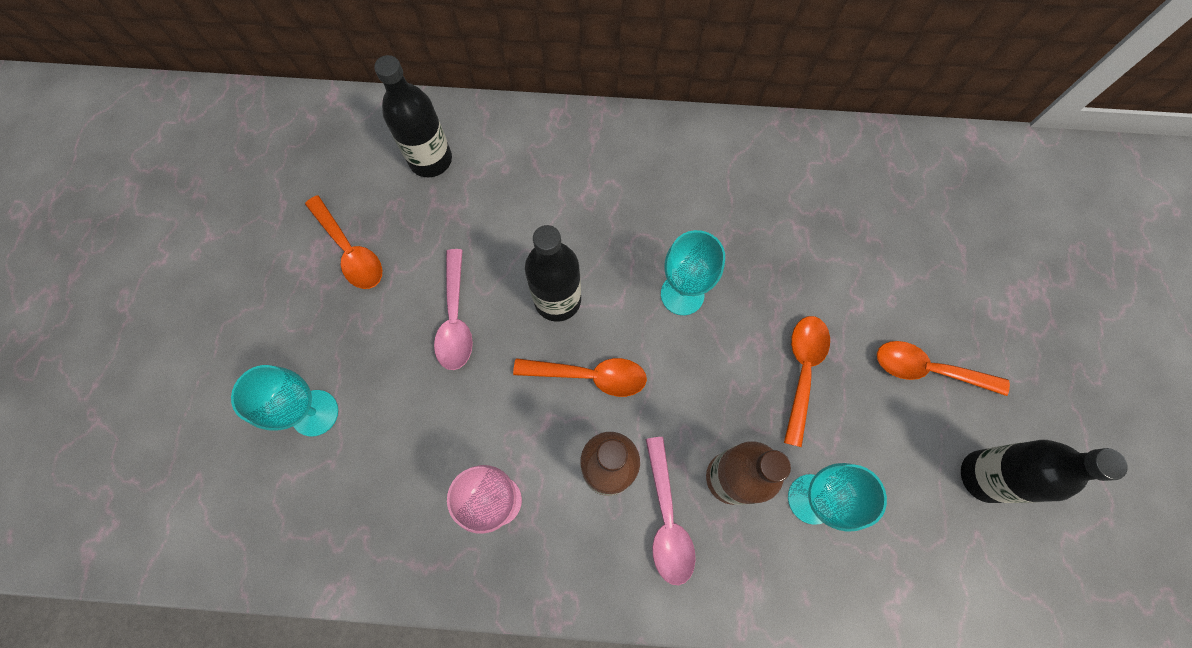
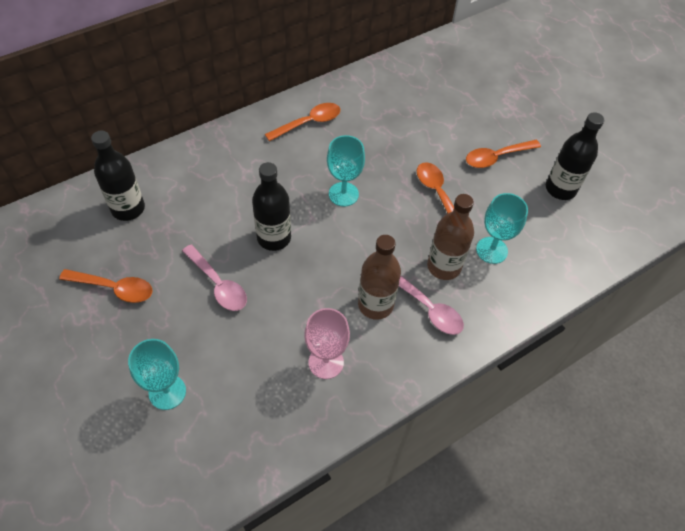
camera: 40 degrees left, 15 degrees down
orange spoon [513,358,647,397] -> orange spoon moved to [265,103,340,141]

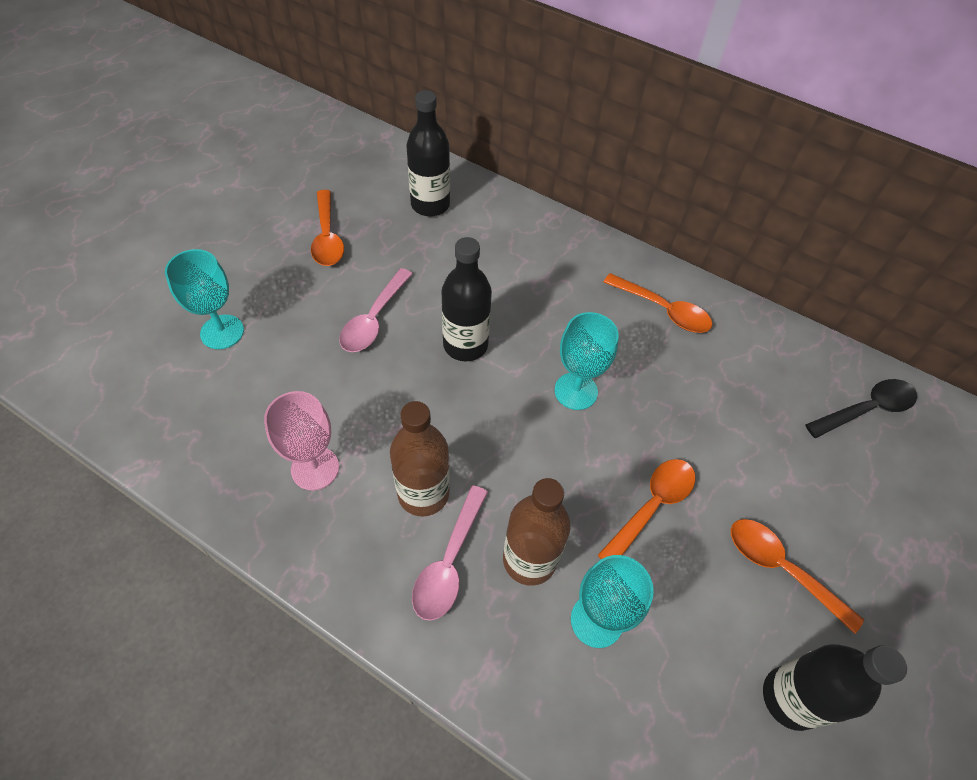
camera: 65 degrees right, 0 degrees up
none -> black spoon [805,379,917,438]

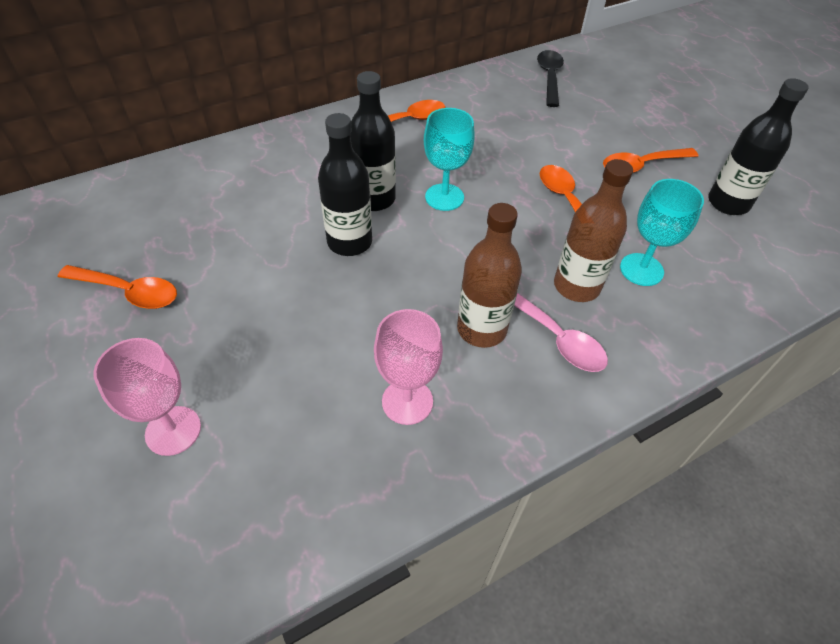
camera: 60 degrees left, 5 degrees down
turquoise goblet [165,249,244,349] -> pink goblet [93,338,201,456]
pink spoon [339,268,413,352] -> none
black bottle [406,90,450,216] -> black bottle moved to [350,71,396,211]

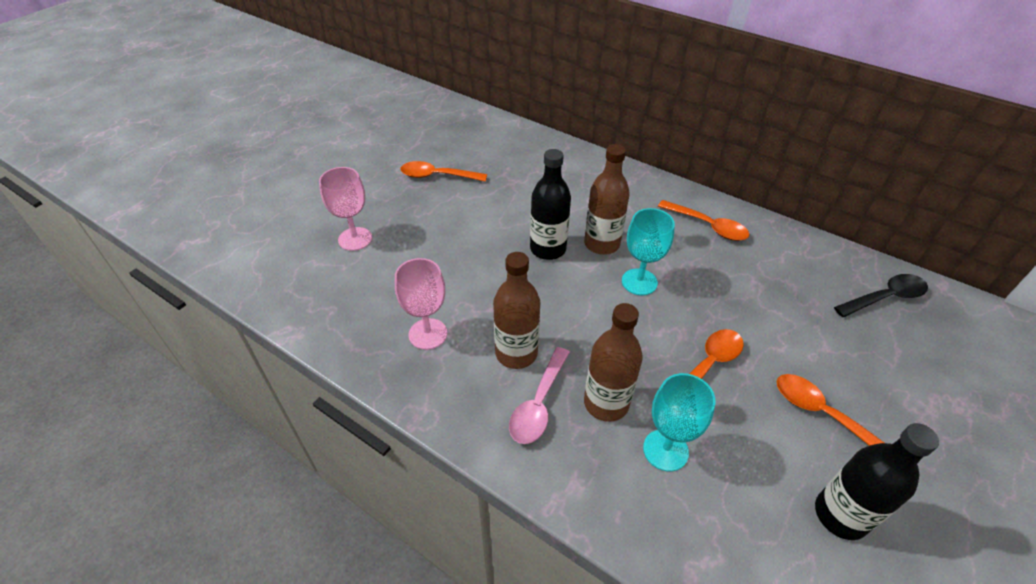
camera: 65 degrees right, 5 degrees down
orange spoon [58,265,177,309] -> orange spoon turned 105 degrees clockwise [401,161,487,182]
black bottle [350,71,396,211] -> brown bottle [584,144,630,255]

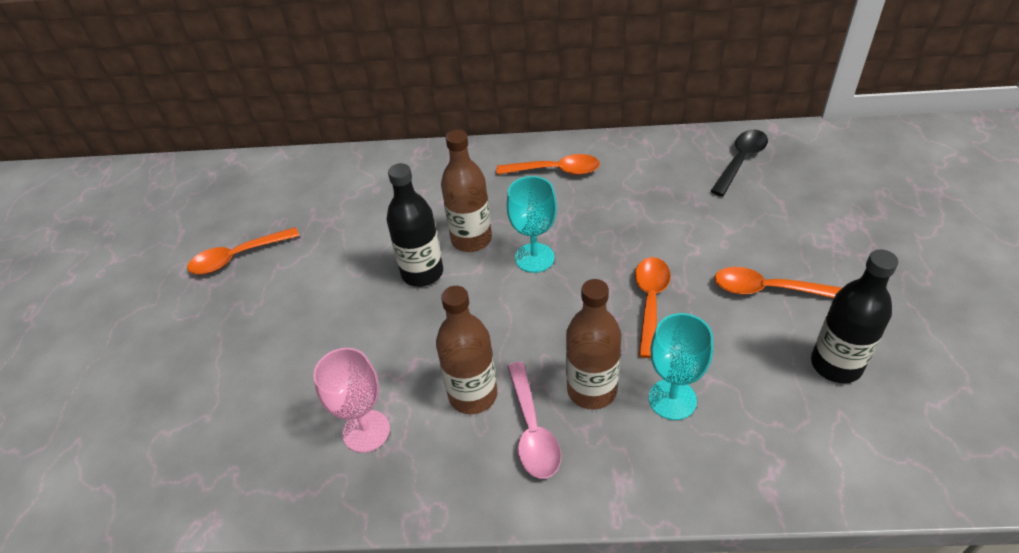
camera: 30 degrees left, 0 degrees up
pink goblet [319,167,372,251] -> none

